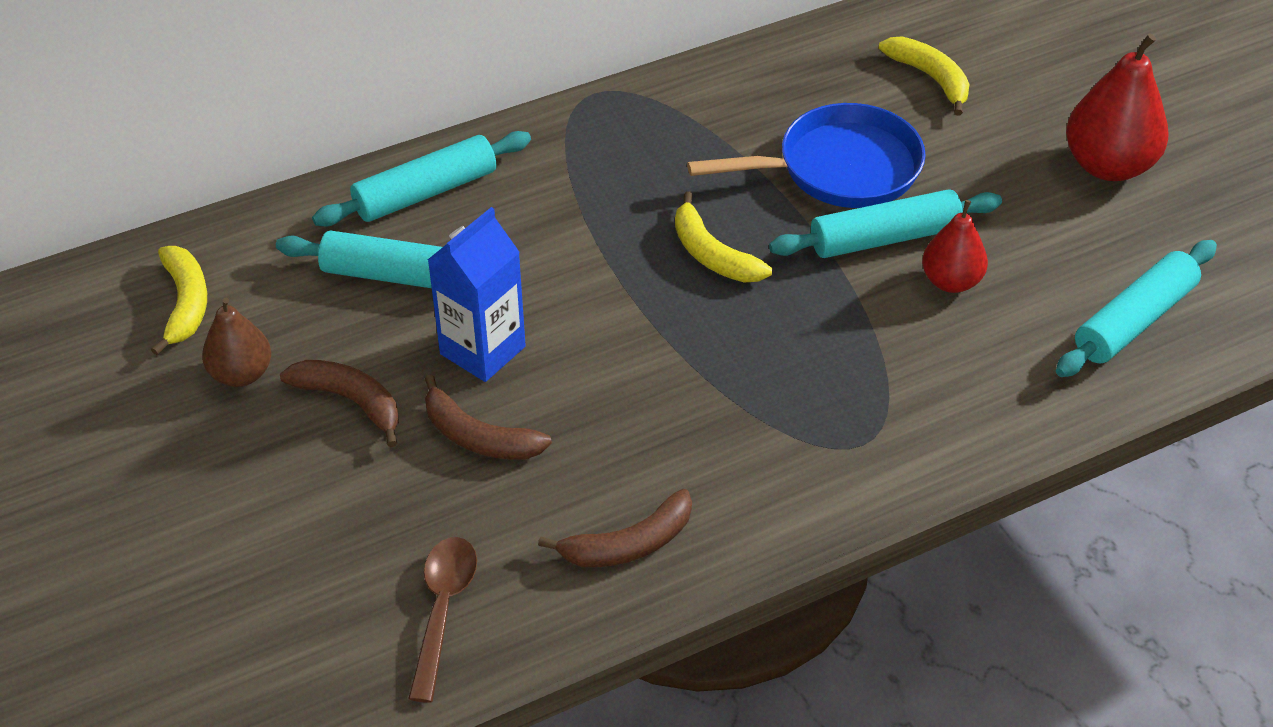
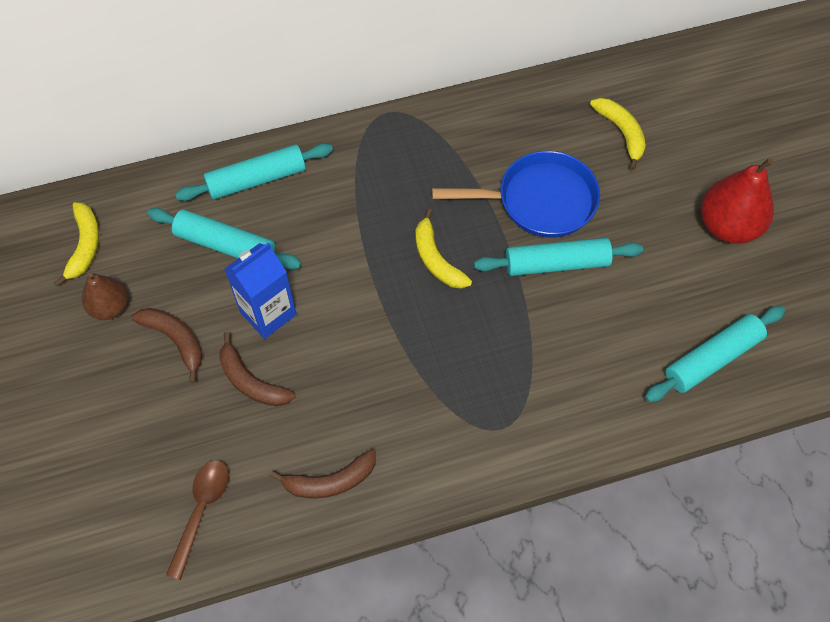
camera: 10 degrees right, 15 degrees up
red pear [922,200,988,293] -> none

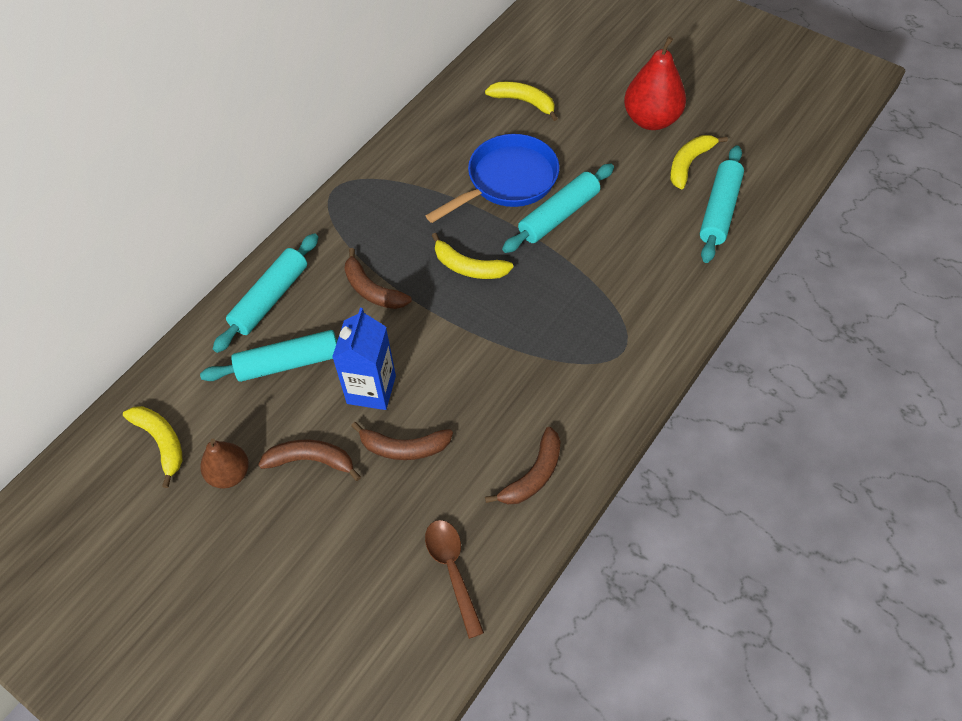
camera: 35 degrees left, 5 degrees down
none -> brown banana [345,248,412,309]
none -> yellow banana [670,135,728,189]

